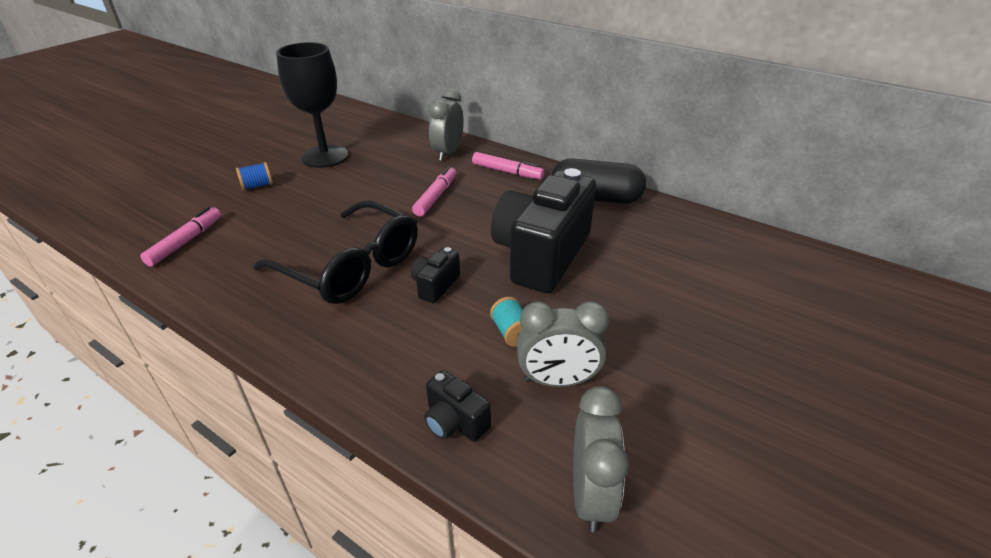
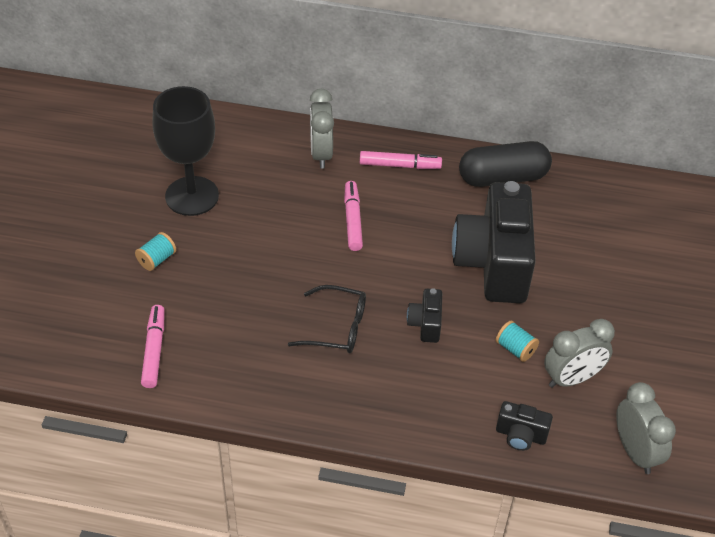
camera: 25 degrees left, 10 degrees up
blue spool [236,162,273,191] -> turquoise spool [135,232,176,271]
black glasses [253,200,418,304] -> black glasses [288,285,366,353], size x0.59

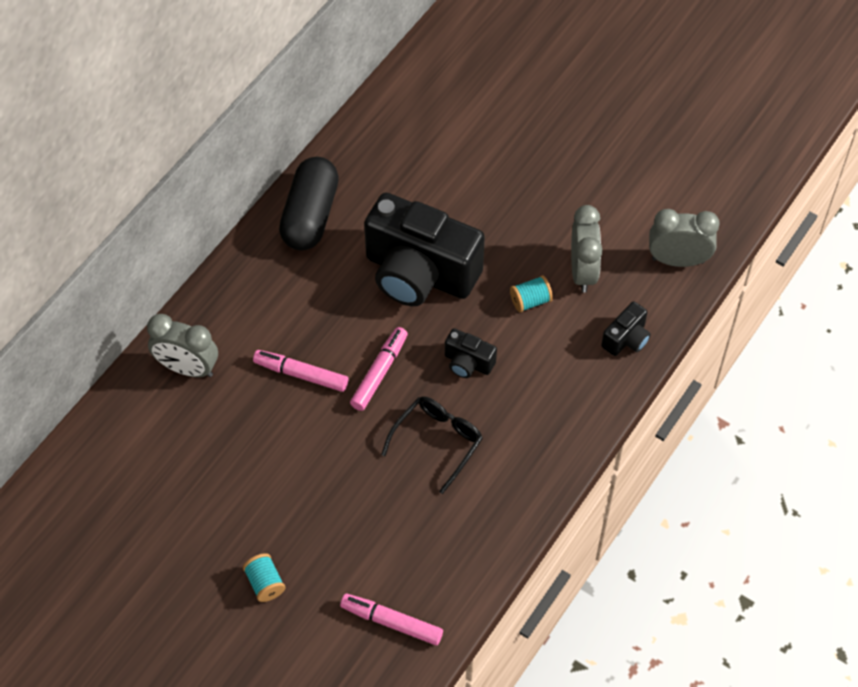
camera: 65 degrees left, 10 degrees up
black goblet [153,86,219,216] -> none
pink marker [360,151,442,169] -> pink marker moved to [350,327,408,411]

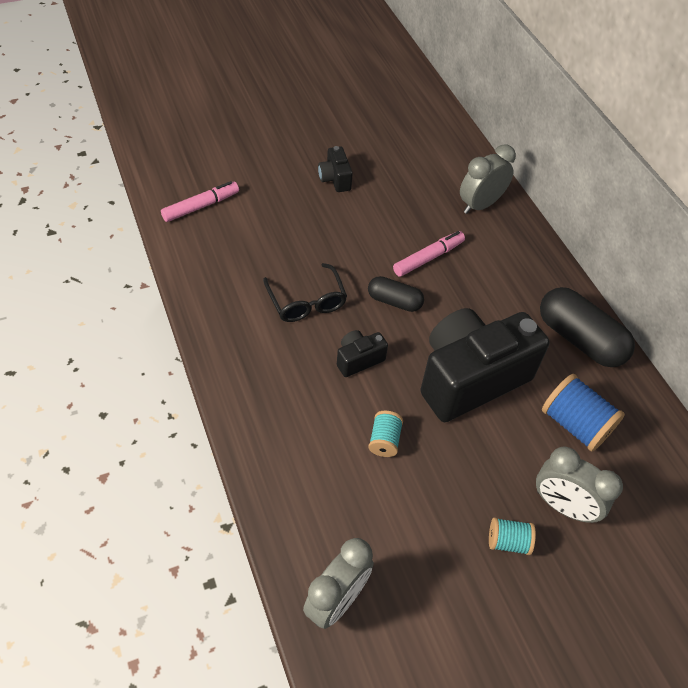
camera: 120 degrees right, 5 degrees down
turquoise spool [243,553,285,602] -> turquoise spool moved to [489,517,536,555]
pink marker [350,327,408,411] -> black capsule [368,276,424,312]
grey clock [571,205,603,293] -> grey clock moved to [536,447,623,523]
black camera [601,301,651,356] -> black camera moved to [318,146,353,192]
none -> blue spool [542,374,625,452]

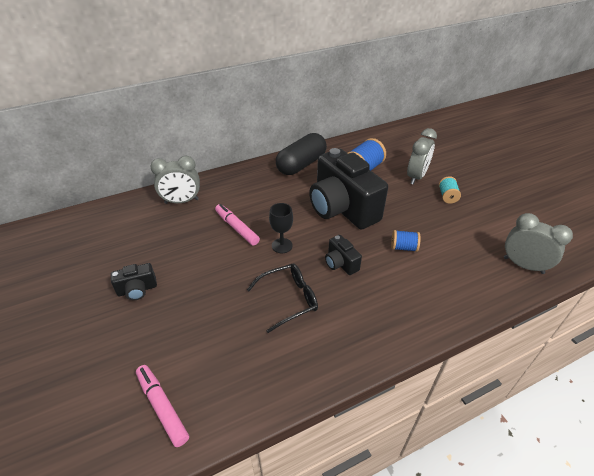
camera: 90 degrees left, 10 degrees down
black capsule [368,276,424,312] -> black goblet [269,203,293,253]
turquoise spool [368,411,403,457] -> blue spool [391,230,421,252]
grey clock [460,145,516,214] -> grey clock turned 60 degrees counterclockwise [150,156,200,204]

